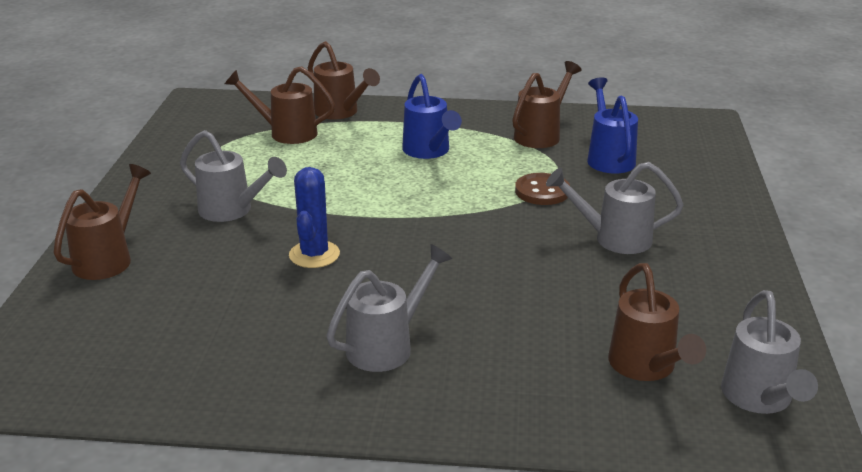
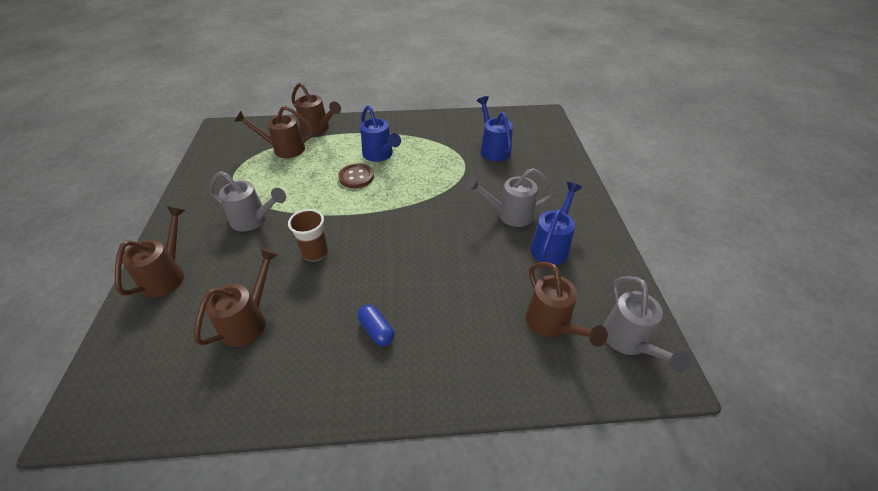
camera: 10 degrees left, 15 degrees up
blue cactus [289,167,340,268] -> brown cup [288,209,328,261]
grey watering can [326,244,452,372] -> blue capsule [358,304,395,346]
brown watering can [512,61,582,148] -> brown watering can moved to [194,248,279,347]
brown button [515,173,570,205] -> brown button moved to [339,163,374,188]
none -> blue watering can [530,182,582,265]

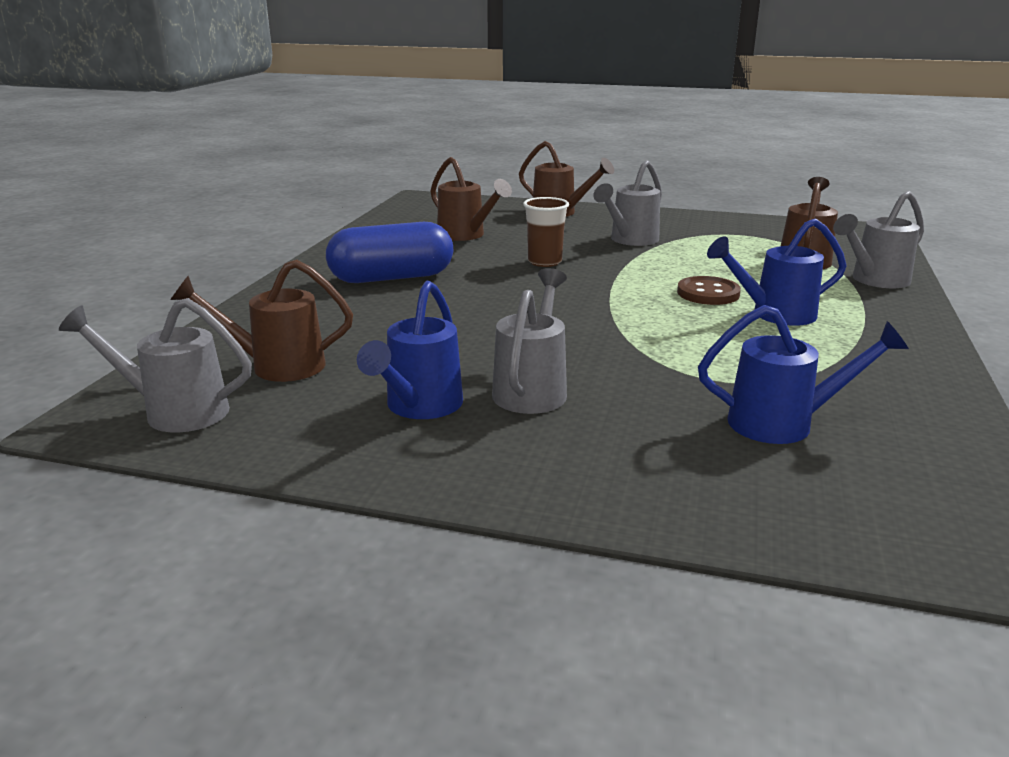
camera: 110 degrees right, 20 degrees down
brown watering can [291,83,341,135] -> grey watering can [833,191,924,288]
blue capsule [358,304,395,346] -> blue capsule [326,222,453,283], size x2.07
blue watering can [530,182,582,265] -> blue watering can turned 60 degrees clockwise [357,281,463,419]

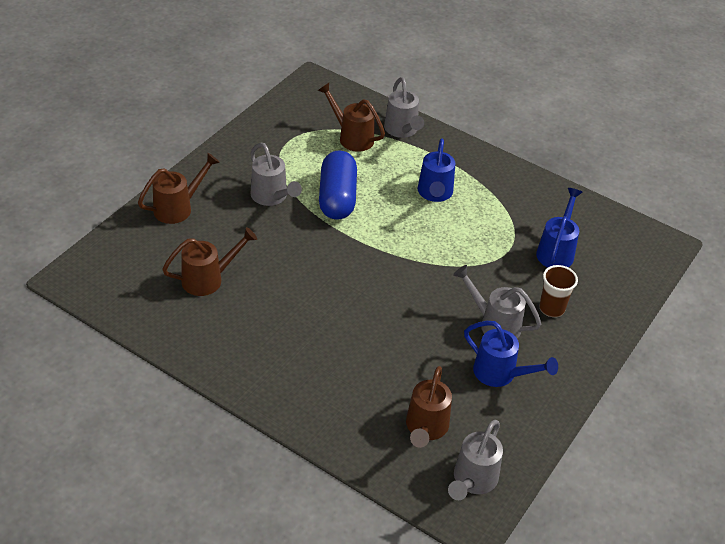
camera: 75 degrees left, 20 degrees up
blue capsule [326,222,453,283] -> blue capsule moved to [319,151,357,220]
brown cup [523,197,569,267] -> brown cup moved to [539,265,578,317]
brown button [677,276,741,305] -> none

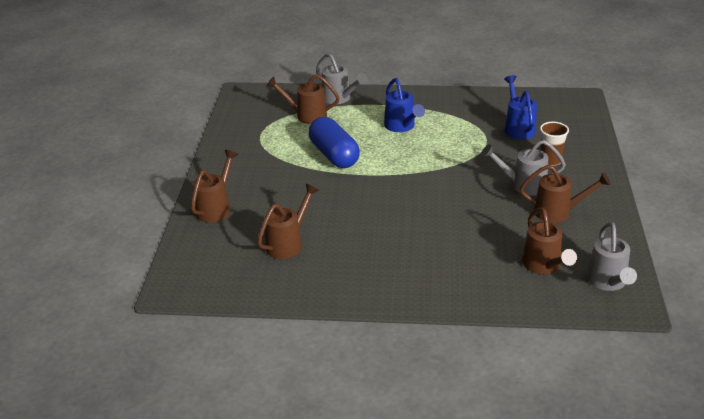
camera: 25 degrees left, 10 degrees down
grey watering can [250,143,302,206] -> none
blue watering can [464,321,558,387] -> brown watering can [520,165,611,223]

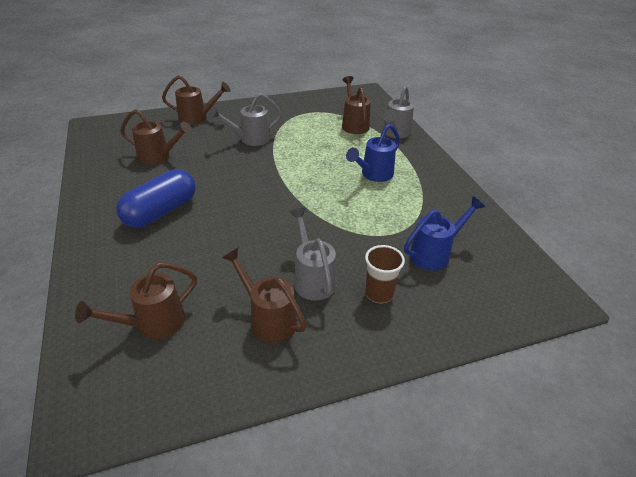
camera: 65 degrees right, 5 degrees up
blue capsule [308,117,360,168] -> blue capsule moved to [116,169,196,228]
brown watering can [520,165,611,223] -> brown watering can turned 150 degrees clockwise [222,248,306,343]
grey watering can [587,222,637,291] -> grey watering can moved to [209,93,282,146]

